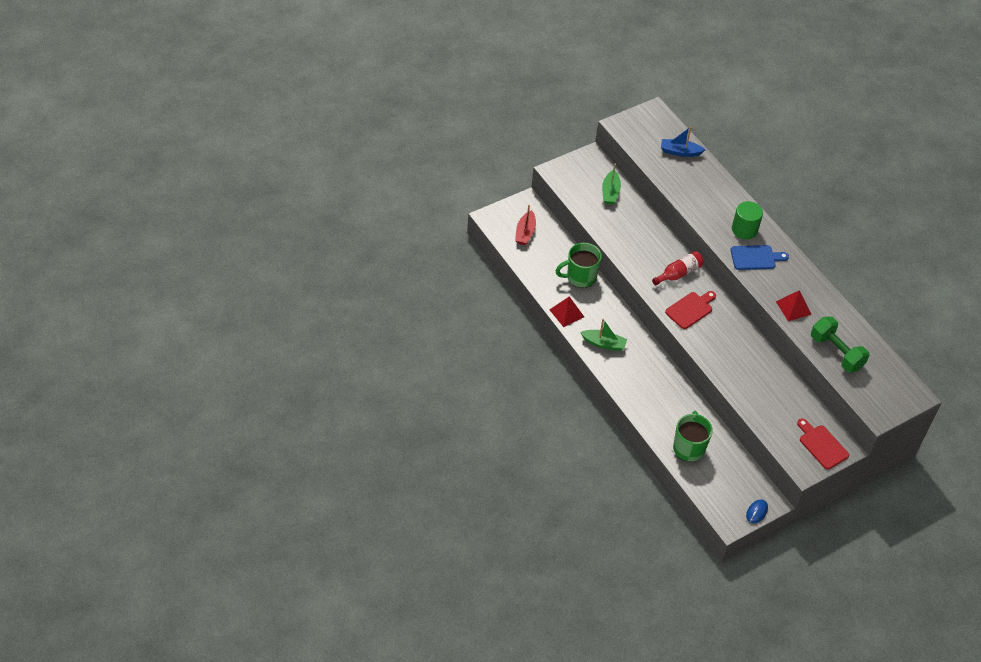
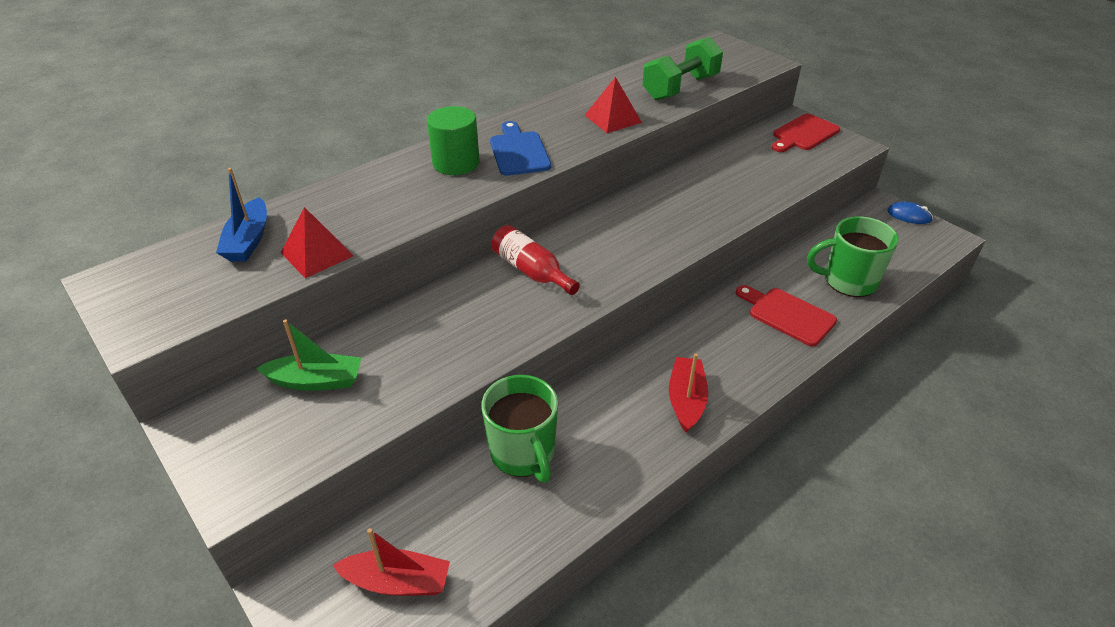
camera: 95 degrees left, 10 degrees down
red pyramid [549,296,584,327] -> red pyramid moved to [281,207,354,278]
green boat [580,319,627,351] -> red boat [669,353,708,433]
red cutting board [665,291,716,329] -> red cutting board moved to [736,285,837,346]

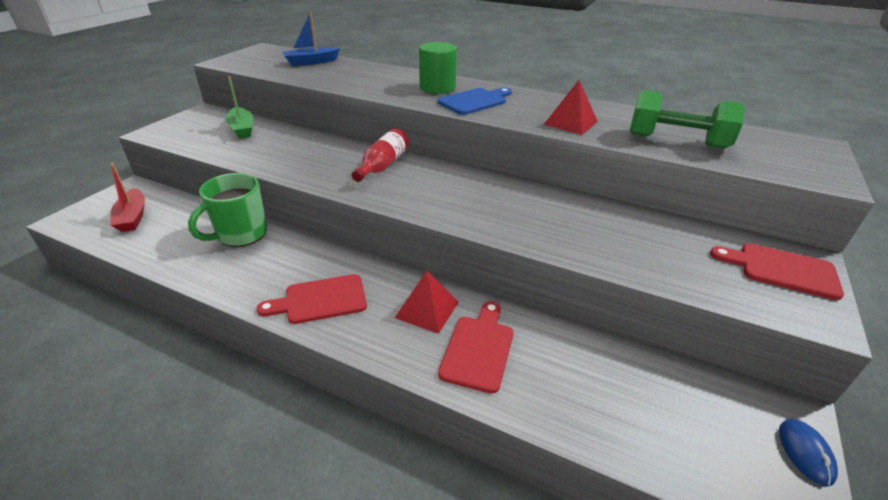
camera: 65 degrees right, 5 degrees down
red pyramid [281,207,354,278] -> red pyramid moved to [395,271,459,334]
red boat [669,353,708,433] -> red cutting board [256,274,367,324]
green mug [807,216,899,297] -> none

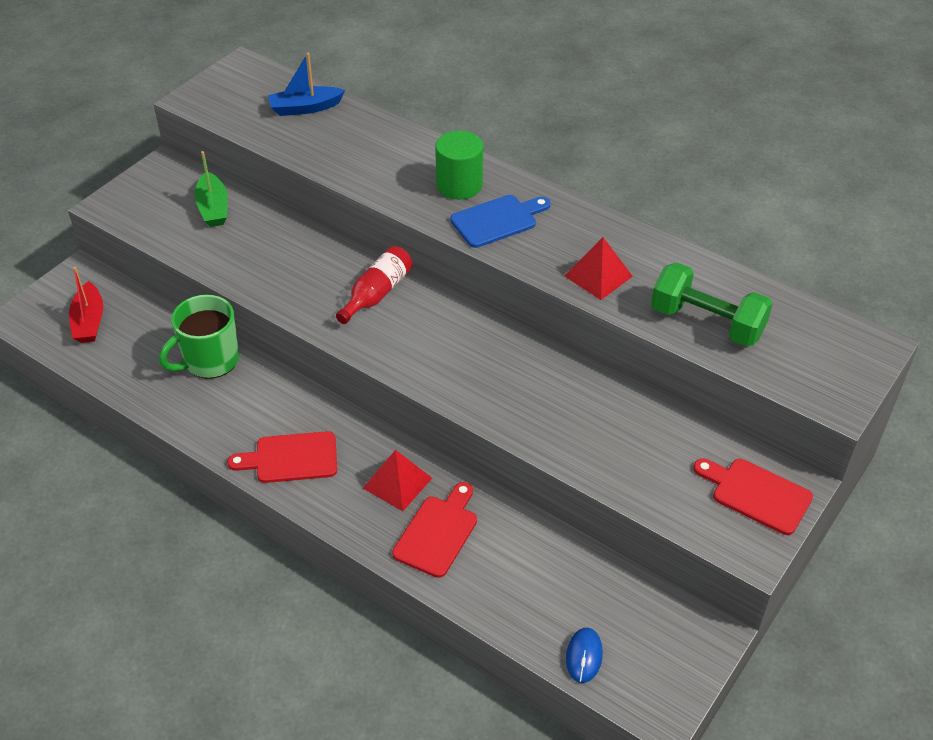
camera: 10 degrees right, 10 degrees up
blue mouse [779,419,838,486] -> blue mouse moved to [566,628,603,683]

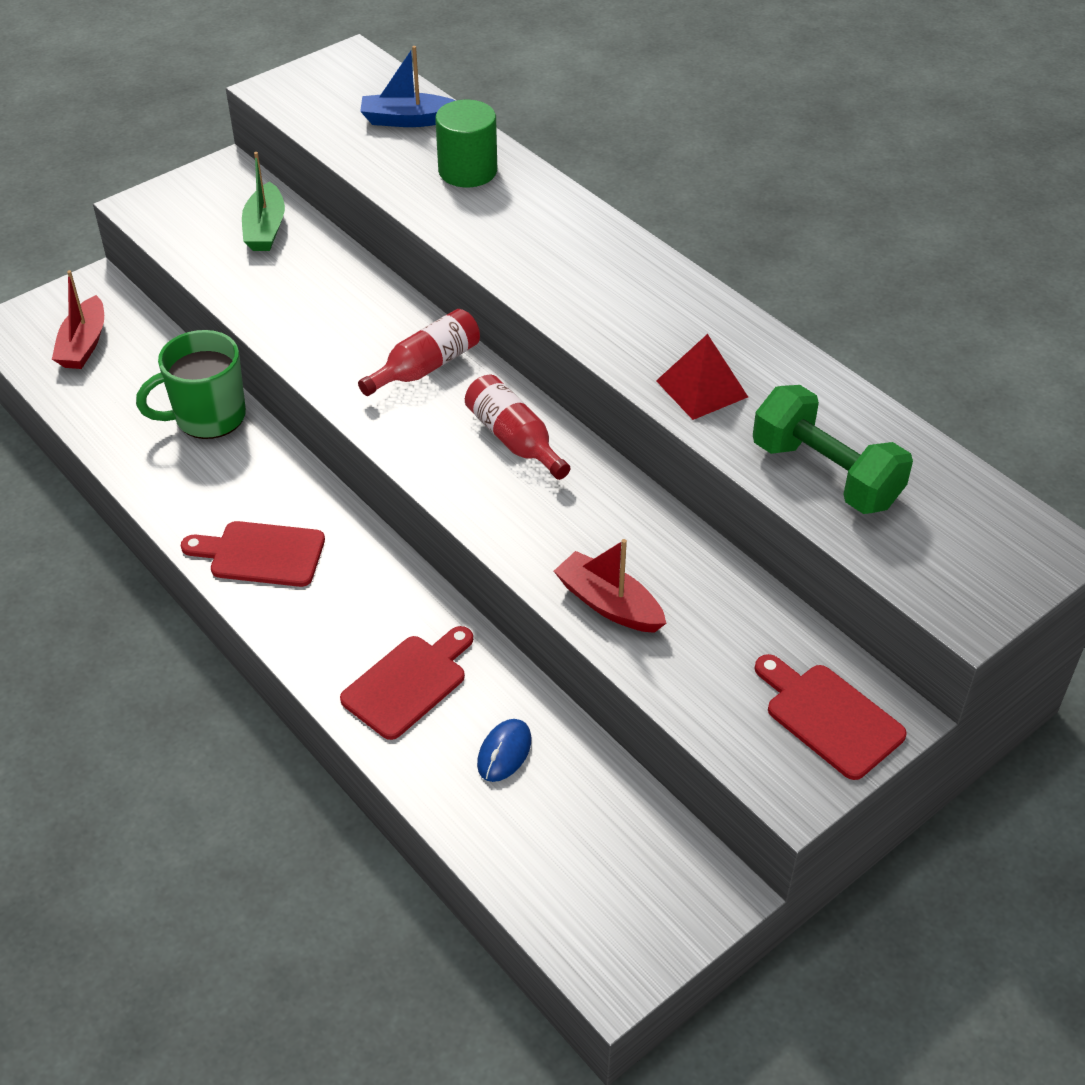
camera: 15 degrees right, 0 degrees up
red pyramid [363,450,432,511] -> none
green cylinder [435,131,483,199] -> green cylinder moved to [435,100,497,187]
blue cutting board [450,195,551,248] -> none
blue mouse [566,628,603,683] -> blue mouse moved to [477,719,531,782]
none -> red bottle [465,375,570,480]
none -> red boat [554,539,666,633]

